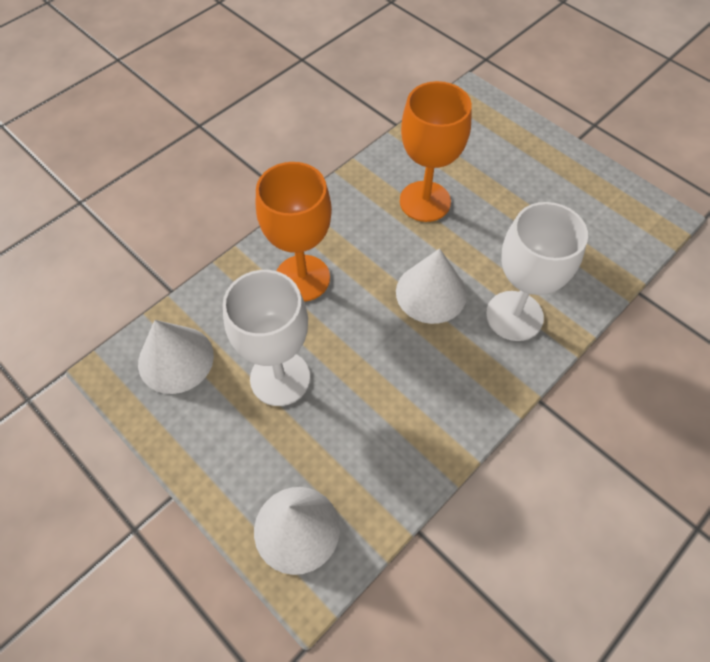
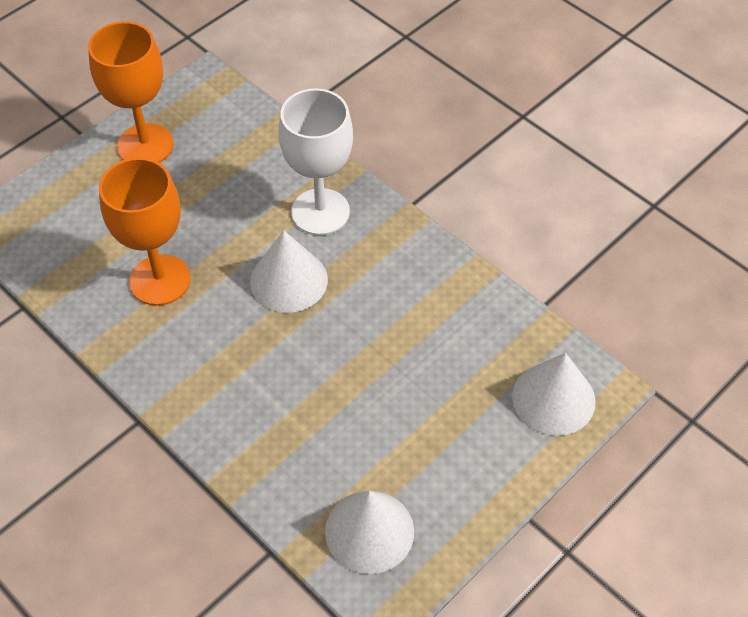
camera: 90 degrees left, 5 degrees down
white goblet [223,270,310,406] -> none
orange goblet [256,162,332,302] -> orange goblet moved to [88,21,174,163]

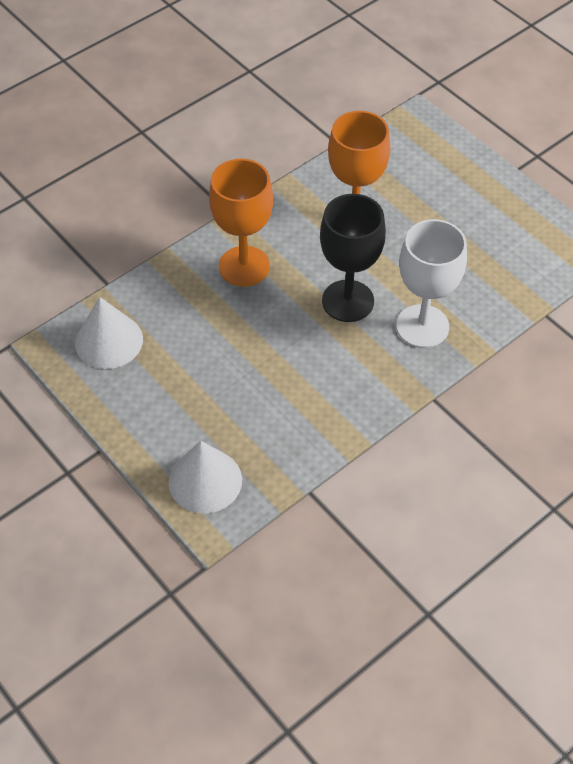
camera: 95 degrees right, 0 degrees up
orange goblet [88,21,174,163] -> orange goblet moved to [209,159,273,287]
white cone [250,231,328,313] -> black goblet [320,194,386,322]

